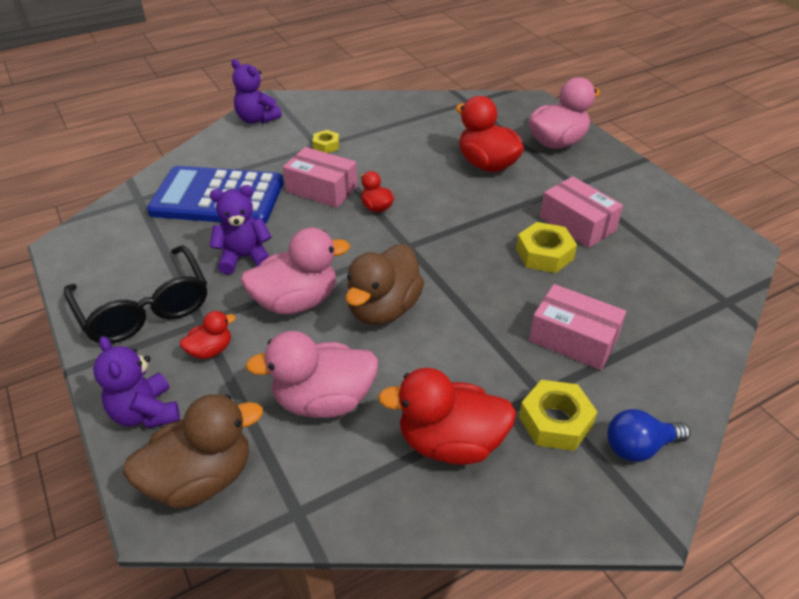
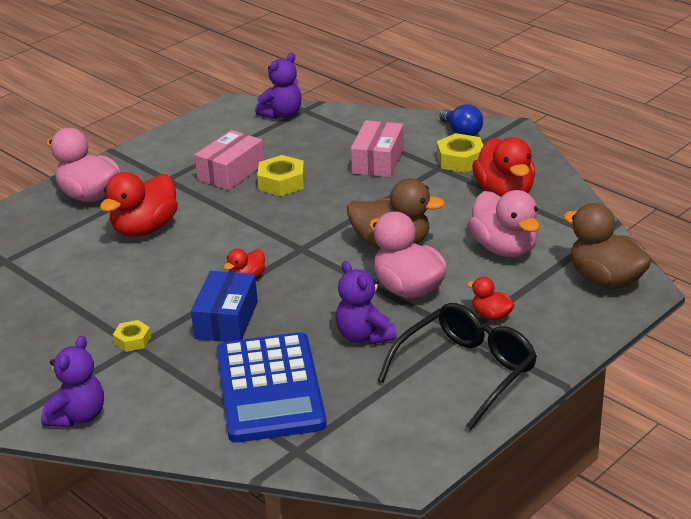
camera: 105 degrees left, 10 degrees down
purple teddy bear [93,336,180,428] -> purple teddy bear moved to [255,53,302,119]
pink box [283,147,358,208] -> blue box [191,271,258,342]

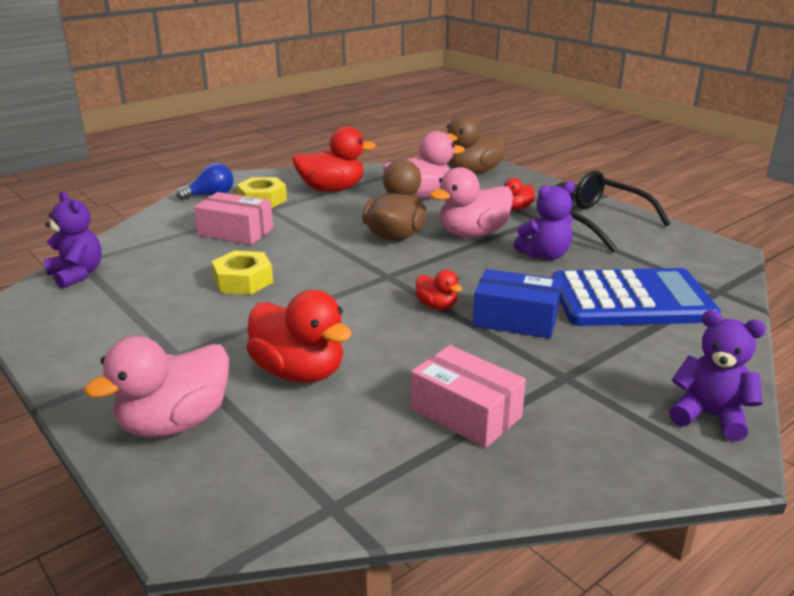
camera: 85 degrees left, 5 degrees down
yellow nut [113,320,151,352] -> none
pink box [195,130,264,190] -> pink box moved to [411,345,526,448]

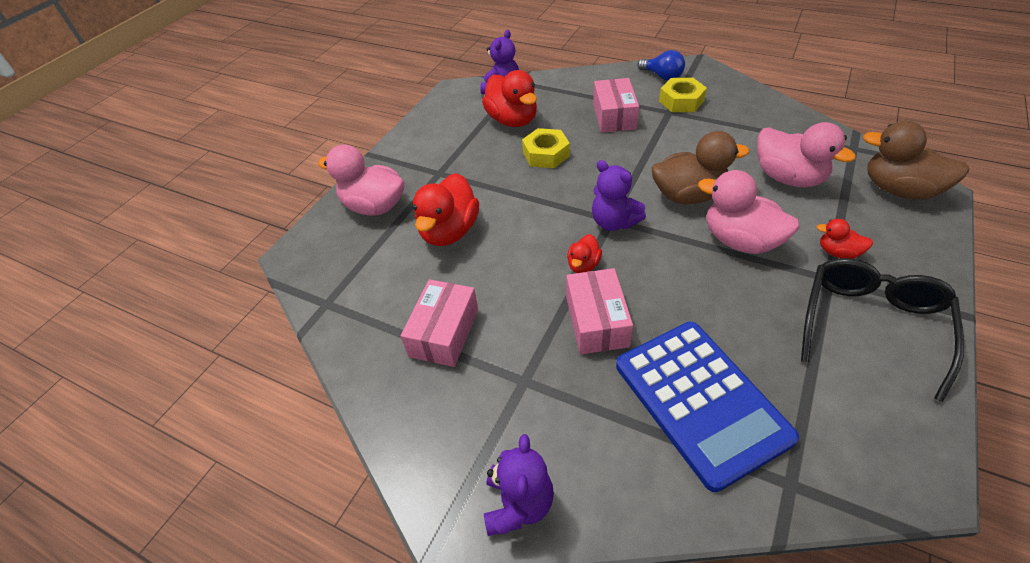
camera: 70 degrees right, 20 degrees up
red duck [292,126,377,192] -> red duck moved to [482,70,537,127]
blue box [473,269,562,338] -> pink box [566,268,633,354]
purple teddy bear [514,181,575,260] -> purple teddy bear moved to [592,160,646,231]

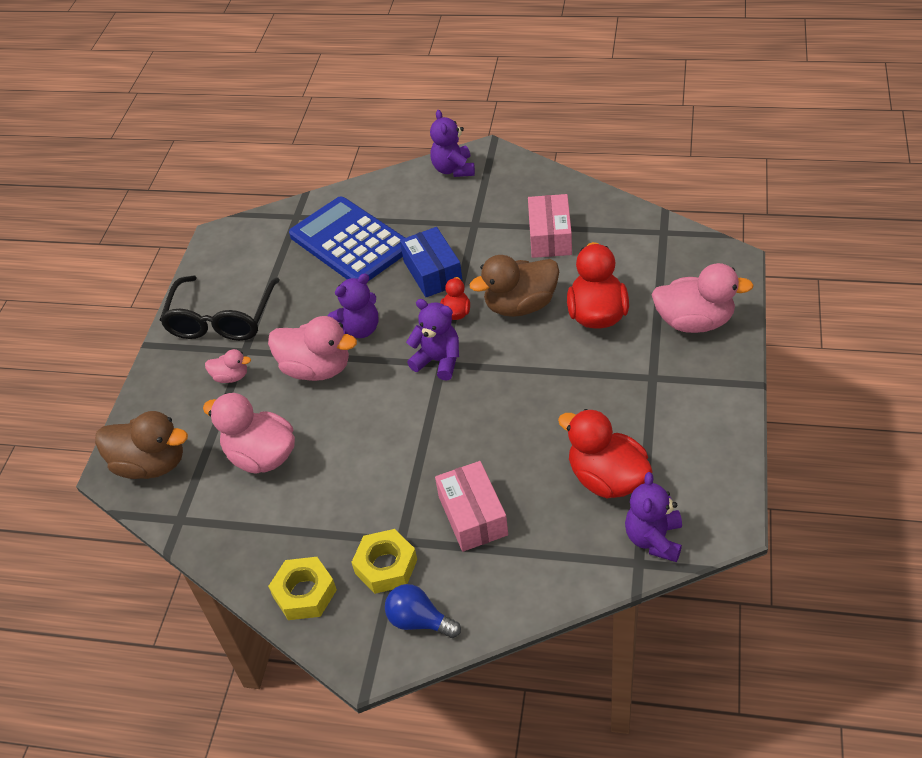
camera: 165 degrees right, 0 degrees up
yellow nut [522,128,570,168] -> yellow nut moved to [268,557,337,620]
pink box [566,268,633,354] -> blue box [400,227,463,297]
brown duck [652,131,750,204] -> brown duck moved to [469,255,559,317]
red duck [817,219,873,259] -> pink duck [205,349,251,383]
none -> purple teddy bear [328,273,378,338]

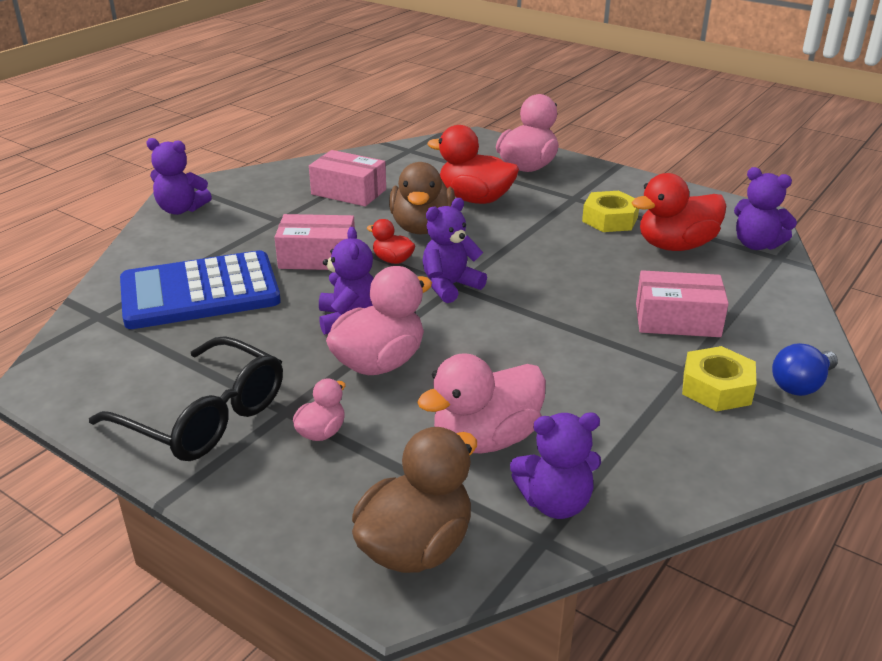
camera: 70 degrees left, 15 degrees down
yellow nut [268,557,337,620] -> yellow nut moved to [582,191,639,232]
blue box [400,227,463,297] -> pink box [274,214,355,270]
none -> purple teddy bear [510,412,601,519]

